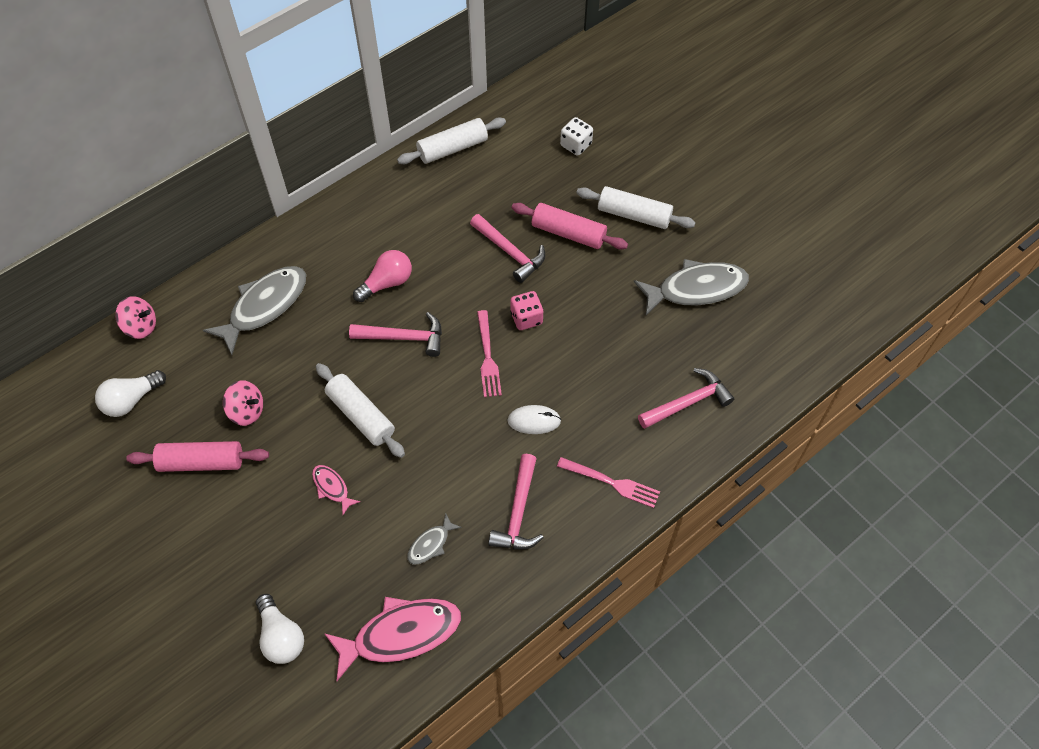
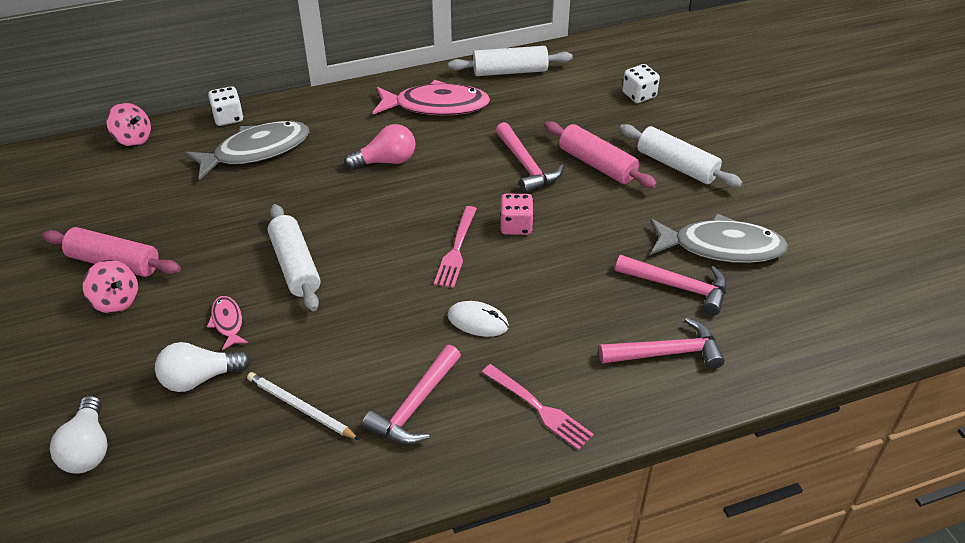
camera: 20 degrees right, 15 degrees down
white light bulb [95,370,166,417] -> white light bulb moved to [155,342,251,392]
pink spinning top [223,380,263,426] -> pink spinning top moved to [83,260,138,313]
pink fish [324,597,461,681] -> pink fish moved to [373,80,490,116]
pink hammer [349,312,442,357] -> pink hammer moved to [615,255,727,315]
grey fish [407,513,462,564] -> white pencil [247,372,360,440]
none -> white dice [208,86,243,126]

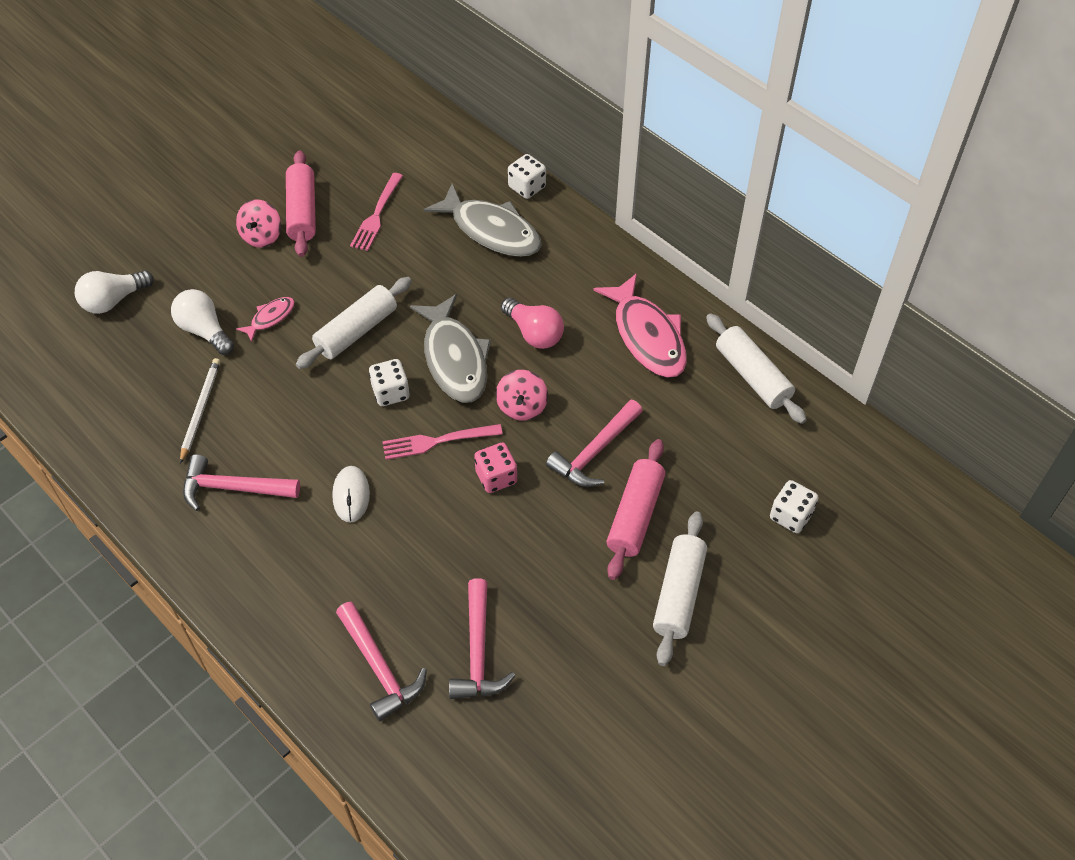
camera: 65 degrees right, 10 degrees up
pink spinning top [106,103,151,147] -> pink spinning top moved to [496,370,548,421]
pink fork [482,364,594,450] -> pink fork moved to [350,173,403,251]
grey fish [650,214,788,263] -> grey fish moved to [410,294,491,402]
none -> white dice [369,359,410,406]

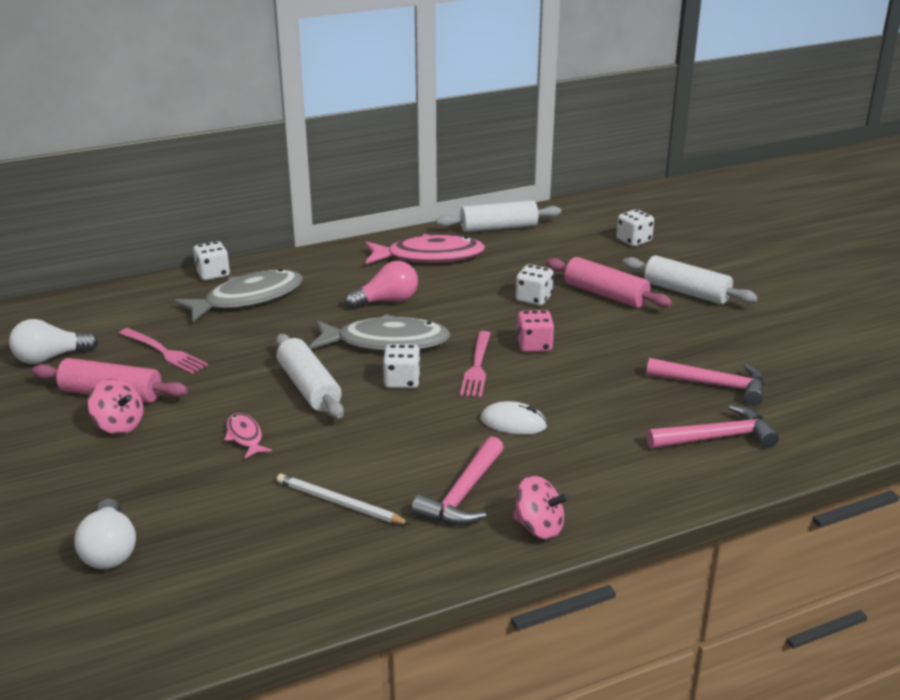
camera: 70 degrees left, 25 degrees down
white light bulb [171,289,234,355] -> white light bulb moved to [9,319,99,364]
pink spinning top [496,370,548,421] -> pink spinning top moved to [513,475,569,539]
pink hammer [546,400,643,487] -> white dice [516,264,553,306]

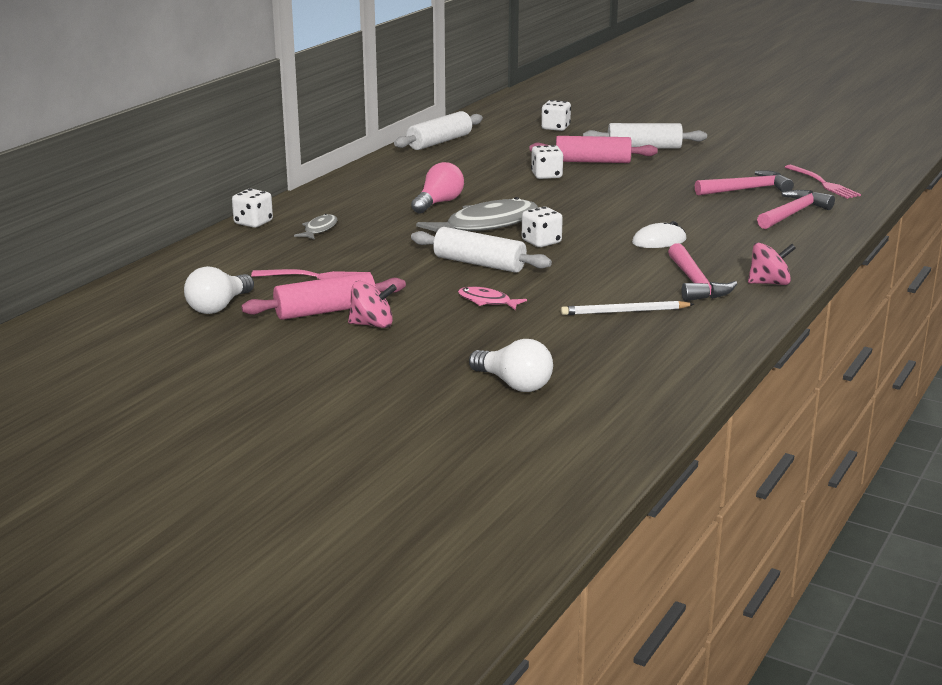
camera: 35 degrees left, 5 degrees down
grey fish [174,269,303,322] -> grey fish [294,214,337,240], size x0.48
pink fish [365,234,485,264] -> none
pink fork [460,331,491,397] -> pink fork moved to [785,165,861,199]
pink dice [517,310,554,352] -> none

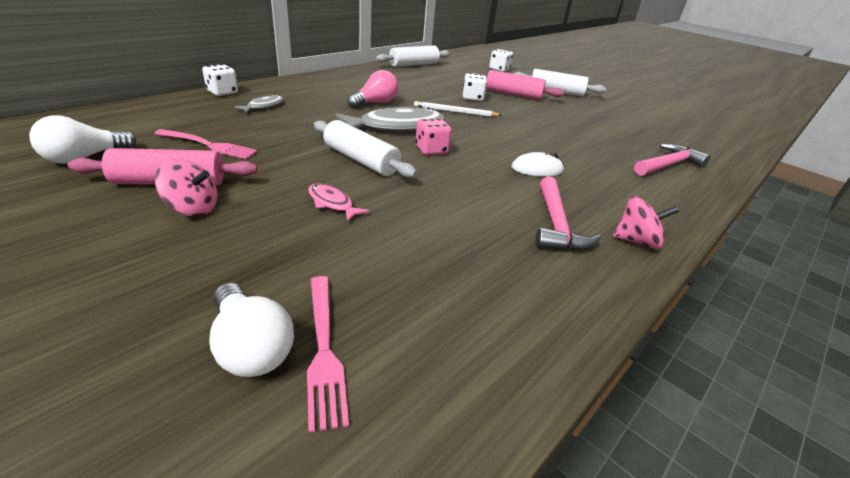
camera: 10 degrees right, 10 degrees up
white dice [522,207,563,247] -> pink dice [415,118,452,155]
white pencil [561,301,694,315] -> white pencil moved to [414,101,502,117]
pink hammer [695,170,794,196] -> none
pink fork [785,165,861,199] -> pink fork moved to [307,276,349,433]

